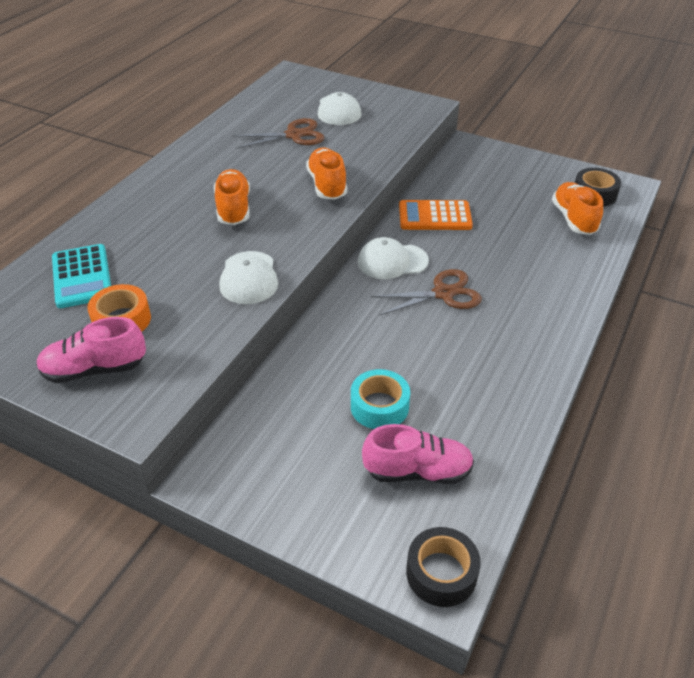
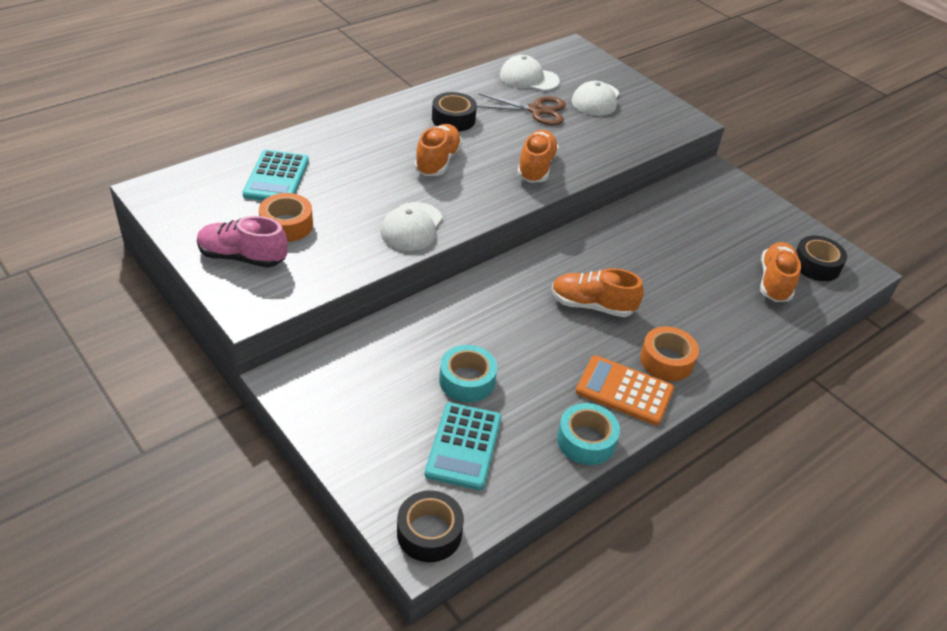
camera: 20 degrees right, 0 degrees up
white cap [358,237,429,279] -> white cap moved to [500,55,560,91]
pink shoe [362,424,474,484] -> turquoise calculator [425,402,502,490]
brown scissors [371,269,482,316] -> orange shoe [552,268,644,317]
orange calculator [399,200,473,230] -> orange calculator moved to [576,355,674,425]
none -> black tape [432,92,477,132]
none -> turquoise tape [557,403,620,465]
none -> orange tape [640,326,699,381]

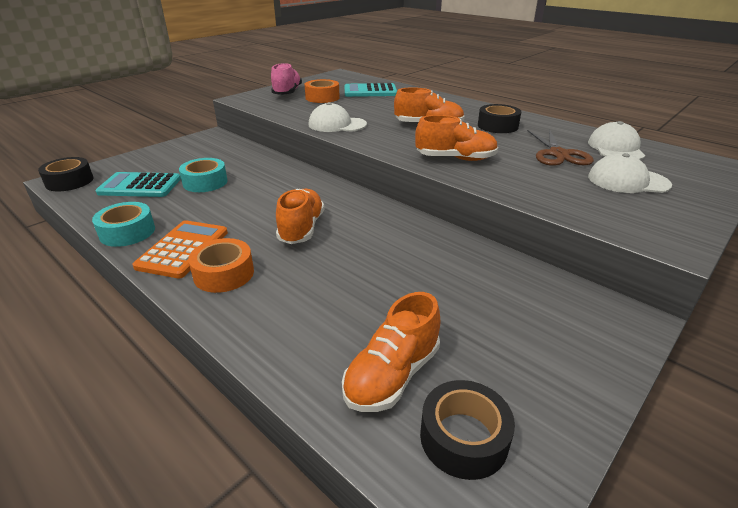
camera: 85 degrees right, 10 degrees down
orange shoe [760,242,801,302] -> orange shoe turned 120 degrees clockwise [342,292,441,412]

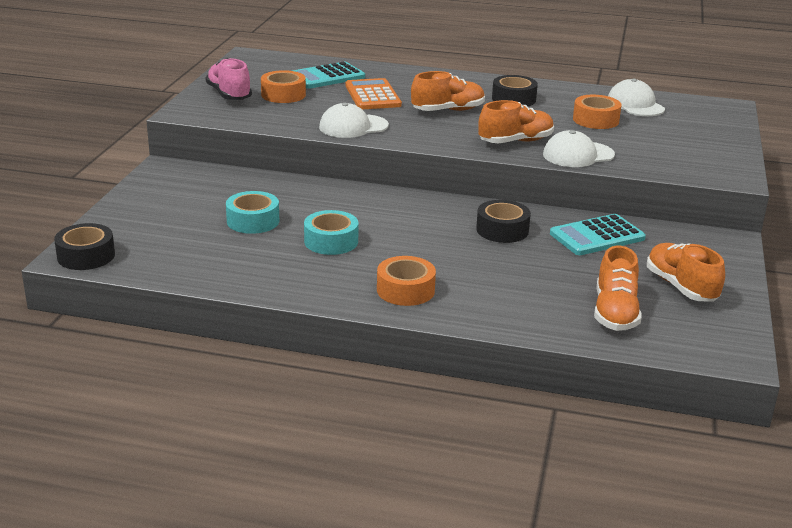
camera: 30 degrees left, 5 degrees down
turquoise tape [92,202,155,247] -> turquoise tape moved to [304,210,359,255]
turquoise calculator [96,172,181,197] -> turquoise calculator moved to [550,214,646,255]
orange calculator [132,220,228,278] -> orange calculator moved to [345,78,402,110]
orange shoe [276,189,325,244] -> orange shoe moved to [647,243,725,302]
black tape [420,380,515,480] -> black tape moved to [476,200,531,243]
brown scissors [527,129,594,166] -> orange tape [573,95,622,129]
white cap [588,153,672,193] -> white cap moved to [543,130,615,167]

